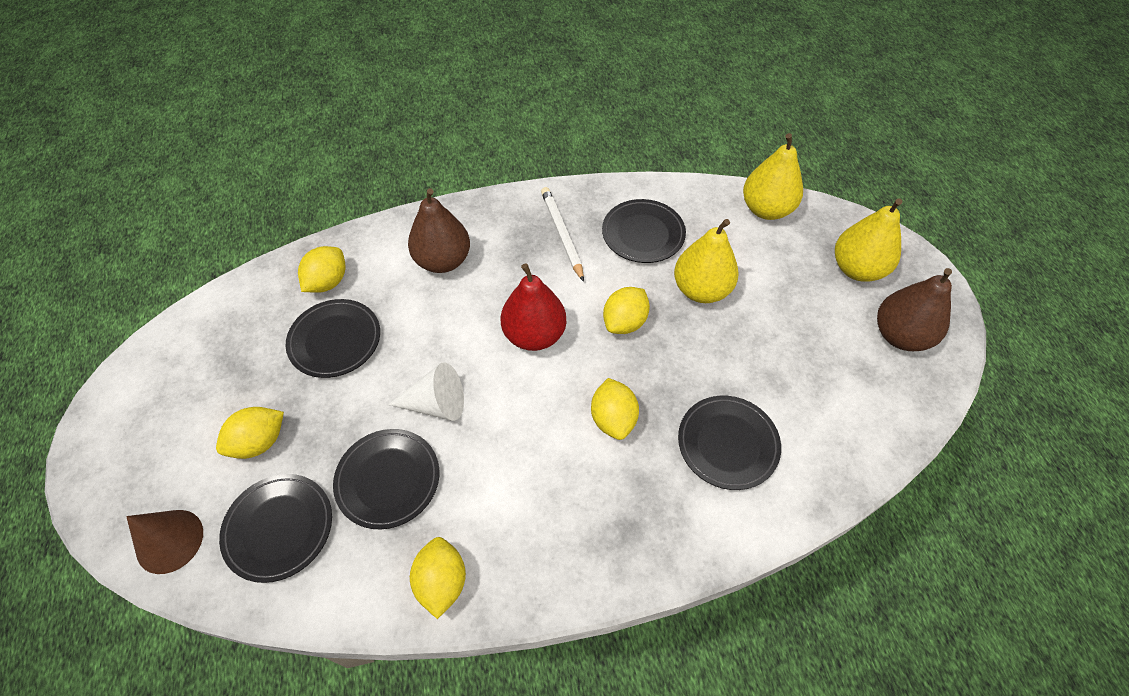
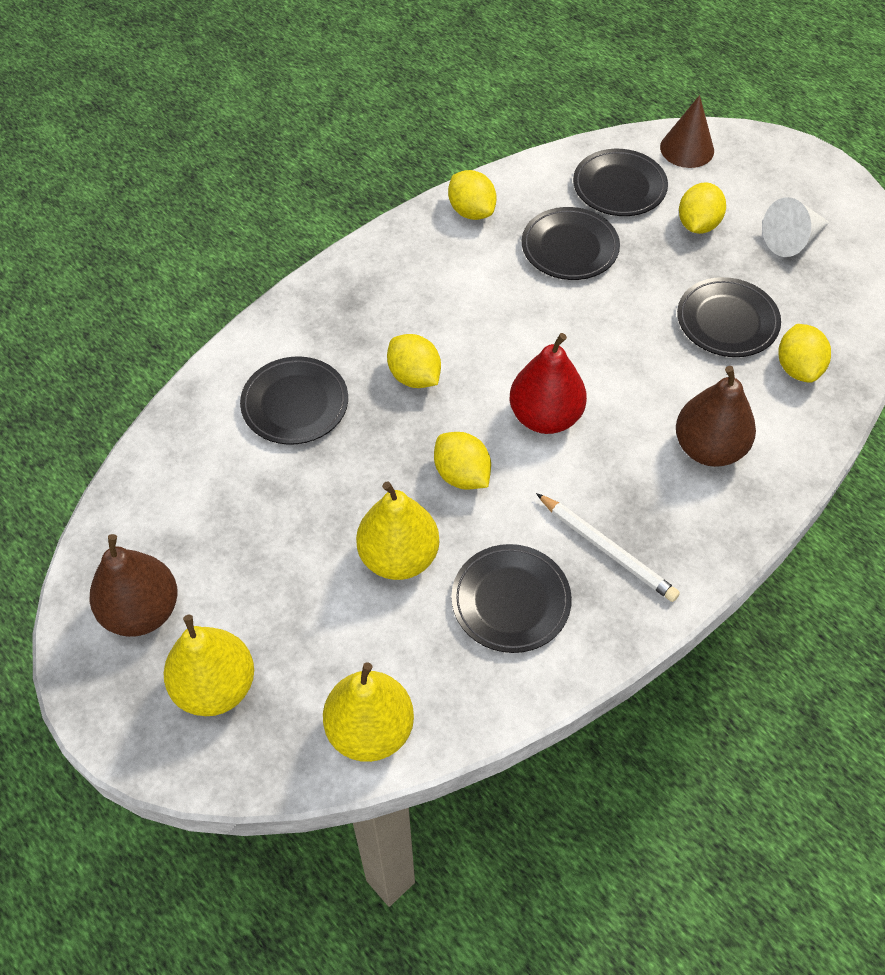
camera: 150 degrees right, 0 degrees up
white cone [388,362,464,421] -> white cone moved to [762,197,830,257]
yellow lemon [603,287,650,334] -> yellow lemon turned 45 degrees counterclockwise [434,432,491,490]

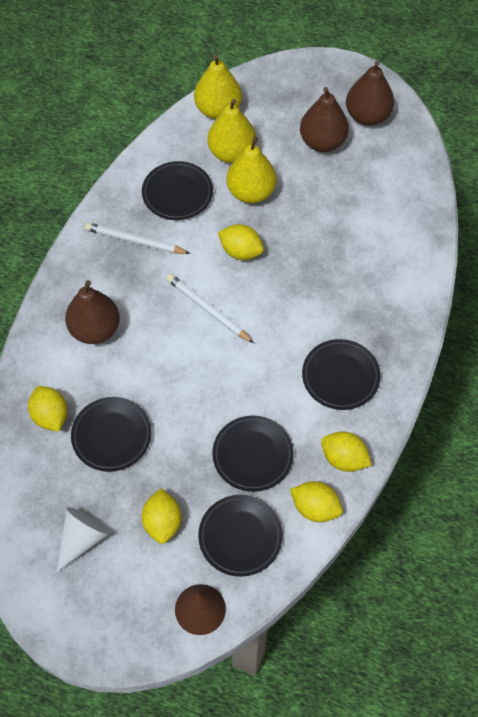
camera: 155 degrees right, 5 degrees up
yellow pear [164,615,254,716] -> yellow pear moved to [207,99,256,163]
black plate [240,356,348,445] -> black plate moved to [302,339,381,410]
yellow lemon [387,334,441,388] -> yellow lemon moved to [290,481,343,522]
red pear [510,333,587,434] -> white pencil [167,274,254,343]
none -> brown pear [300,87,349,152]

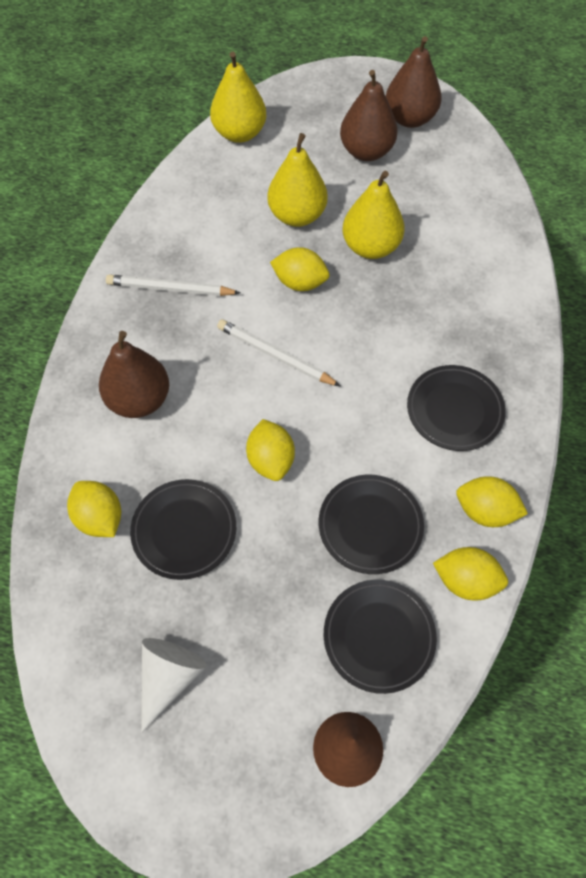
camera: 10 degrees left, 0 degrees up
yellow lemon [141,488,181,544] -> yellow lemon moved to [246,419,295,481]
black plate [142,161,213,220] -> none
yellow pear [207,99,256,163] -> yellow pear moved to [343,170,405,259]

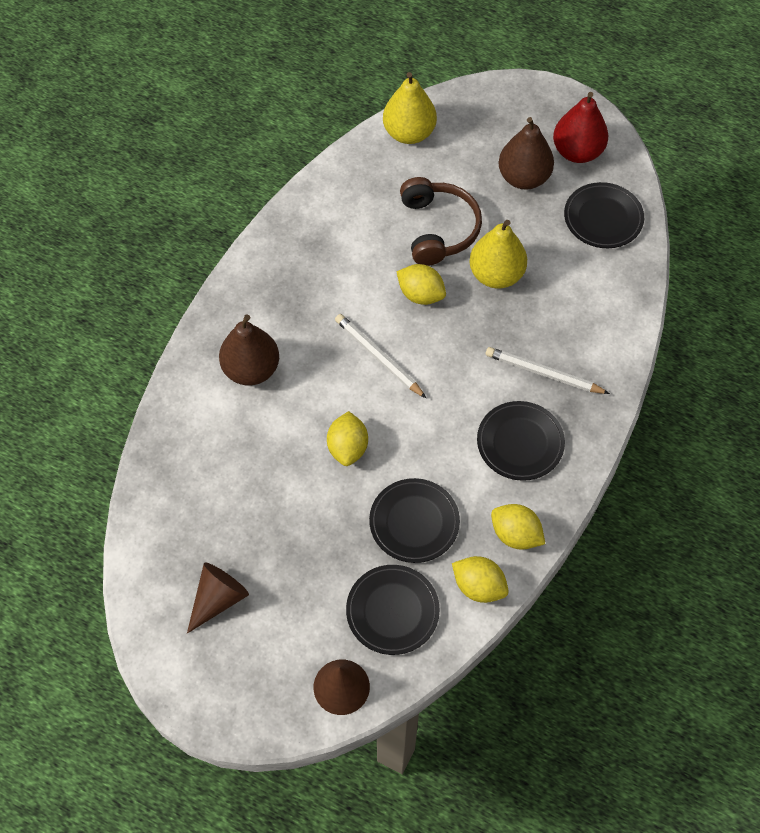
camera: 15 degrees right, 0 degrees up
yellow lemon [67,481,121,537] -> none
white pencil [106,274,240,296] -> white pencil moved to [486,347,610,394]
black plate [130,479,236,580] -> black plate moved to [564,182,644,248]
white cone [141,638,207,733] -> brown cone [187,563,249,634]
yellow pear [268,133,328,227] -> brown headphones [400,177,482,266]
brown pear [386,36,441,128] -> red pear [553,92,608,163]

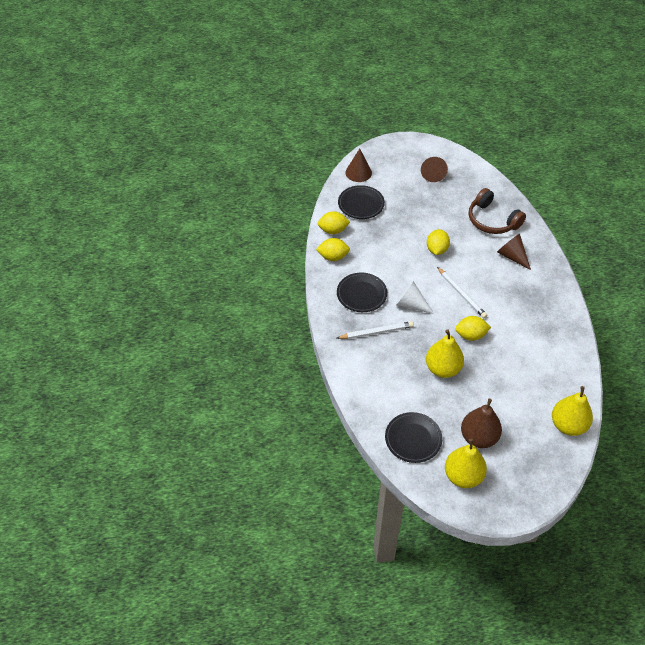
camera: 145 degrees right, 10 degrees down
brown pear [219,314,279,385] -> brown cone [497,234,531,270]
yellow lemon [327,411,368,466] -> yellow lemon turned 45 degrees clockwise [427,229,450,255]
white pencil [335,314,426,398] -> white pencil turned 45 degrees clockwise [437,267,488,318]
black plate [369,478,460,563] -> none
brown headphones [400,177,482,266] -> brown headphones moved to [469,188,526,234]
red pear [553,92,608,163] -> yellow pear [445,439,487,488]
none -> white cone [395,281,434,314]

